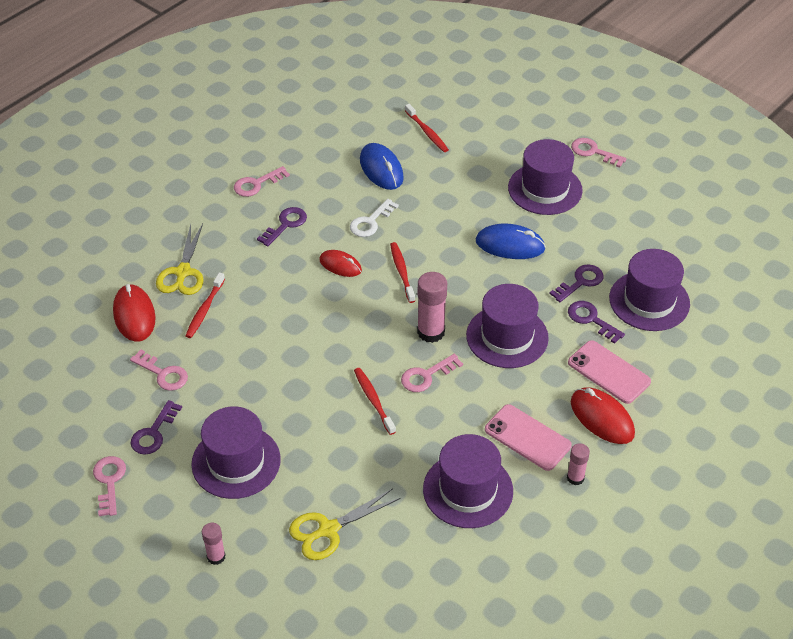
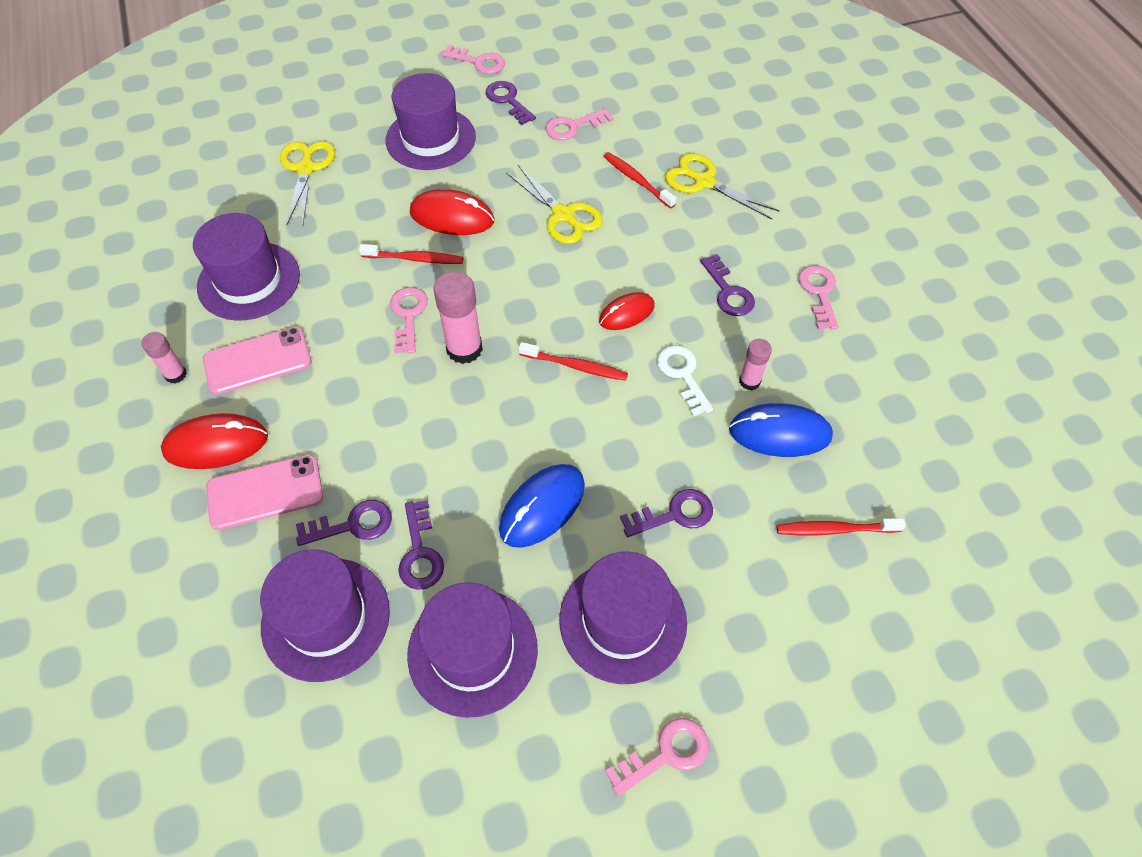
camera: 120 degrees right, 10 degrees up
red mouse [113,284,156,342] -> red mouse moved to [410,189,494,235]
pink glue stick [202,523,225,565] -> pink glue stick moved to [739,339,772,390]
purple hat [466,284,549,368] -> purple hat moved to [407,582,538,718]
none -> yellow scissors [506,165,603,244]
none -> purple key [620,489,713,537]

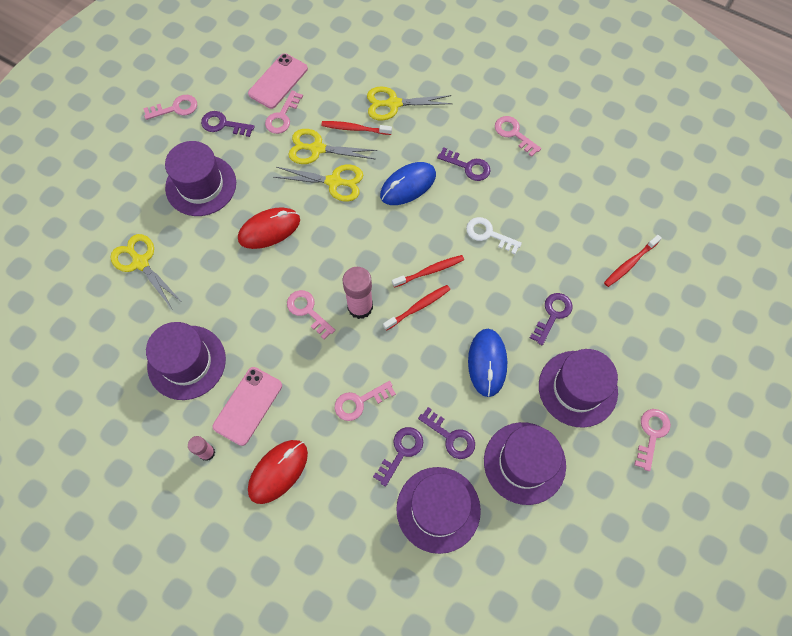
camera: 40 degrees left, 10 degrees up
pink phone [206,454,323,530] -> pink phone moved to [248,53,308,109]
red toothbrush [359,244,463,264] -> red toothbrush moved to [383,285,450,331]
red mouse [599,292,655,330] -> none
blue mouse [729,403,833,457] -> blue mouse moved to [380,162,436,205]
pink glue stick [739,339,772,390] -> none
none -> yellow scissors [289,129,377,164]
none -> pink key [335,381,396,421]

